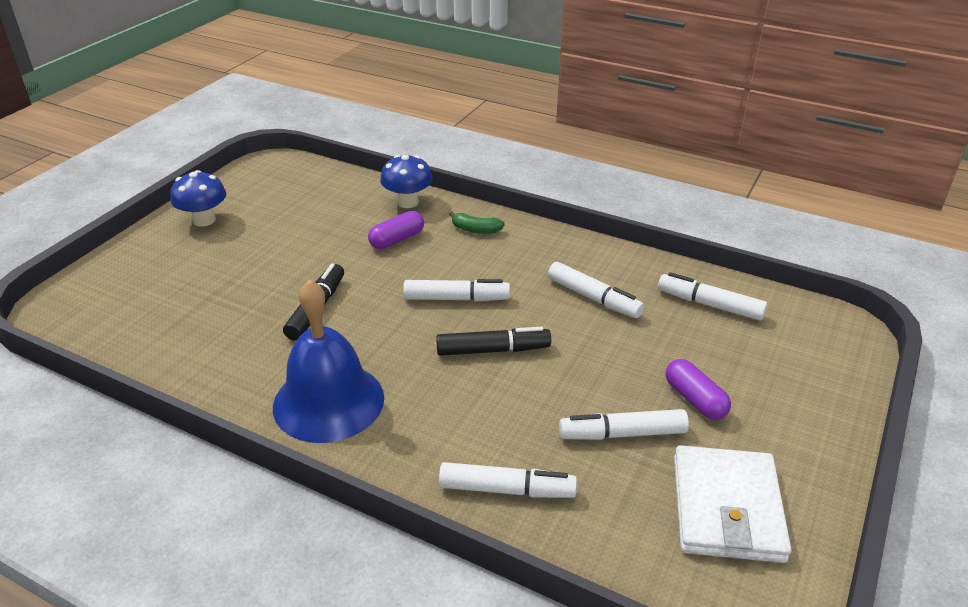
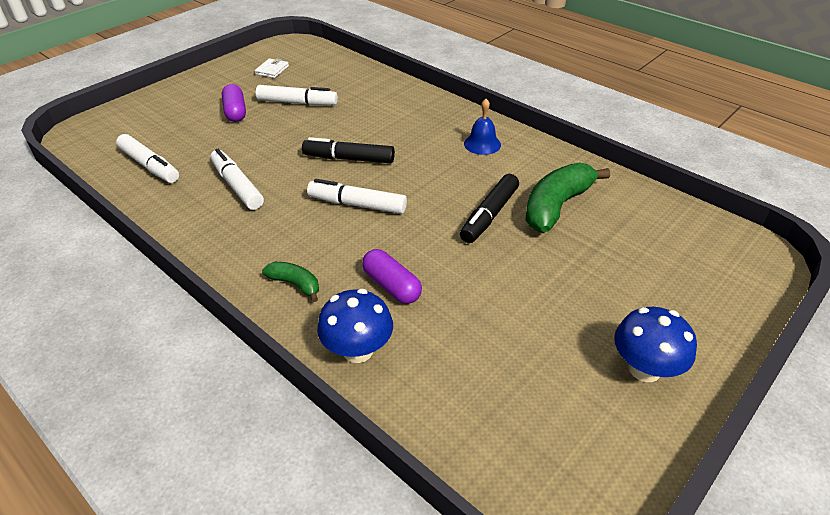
camera: 165 degrees left, 5 degrees up
blue bell [273,279,384,443] -> blue bell [464,99,501,155], size x0.46
purple capsule [368,211,424,249] -> purple capsule turned 75 degrees clockwise [362,249,422,304]
white marker [439,462,577,498] -> none
white wallet [674,445,792,563] -> white wallet [255,58,289,78], size x0.43
none -> green banana [525,163,610,232]

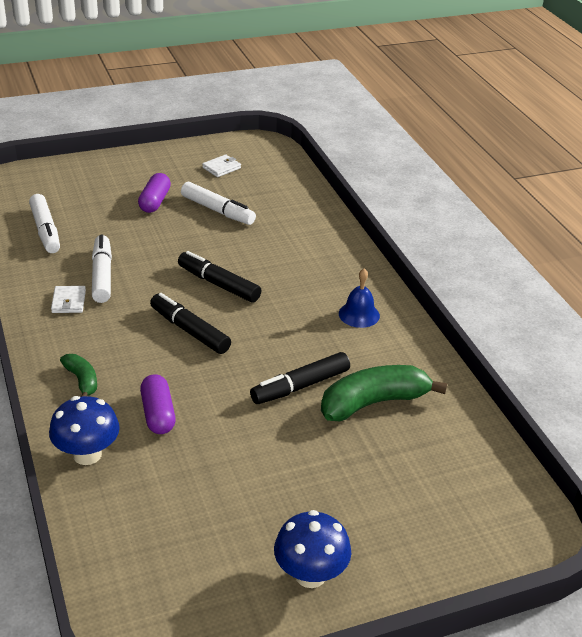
camera: 25 degrees right, 5 degrees down
white marker [307,179,407,214] -> black marker [150,293,231,354]
none -> white wallet [51,286,86,313]

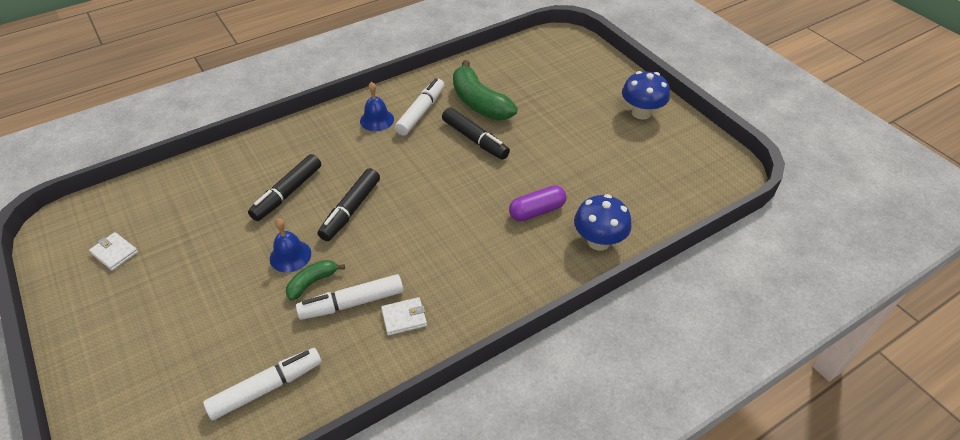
camera: 100 degrees left, 10 degrees up
green banana [60,354,97,397] -> green banana moved to [286,260,345,301]
purple capsule [138,173,171,213] -> none
black marker [150,293,231,354] -> black marker moved to [248,154,321,221]
white marker [181,182,256,225] -> white marker moved to [395,78,445,136]
none -> blue bell [270,218,311,272]

